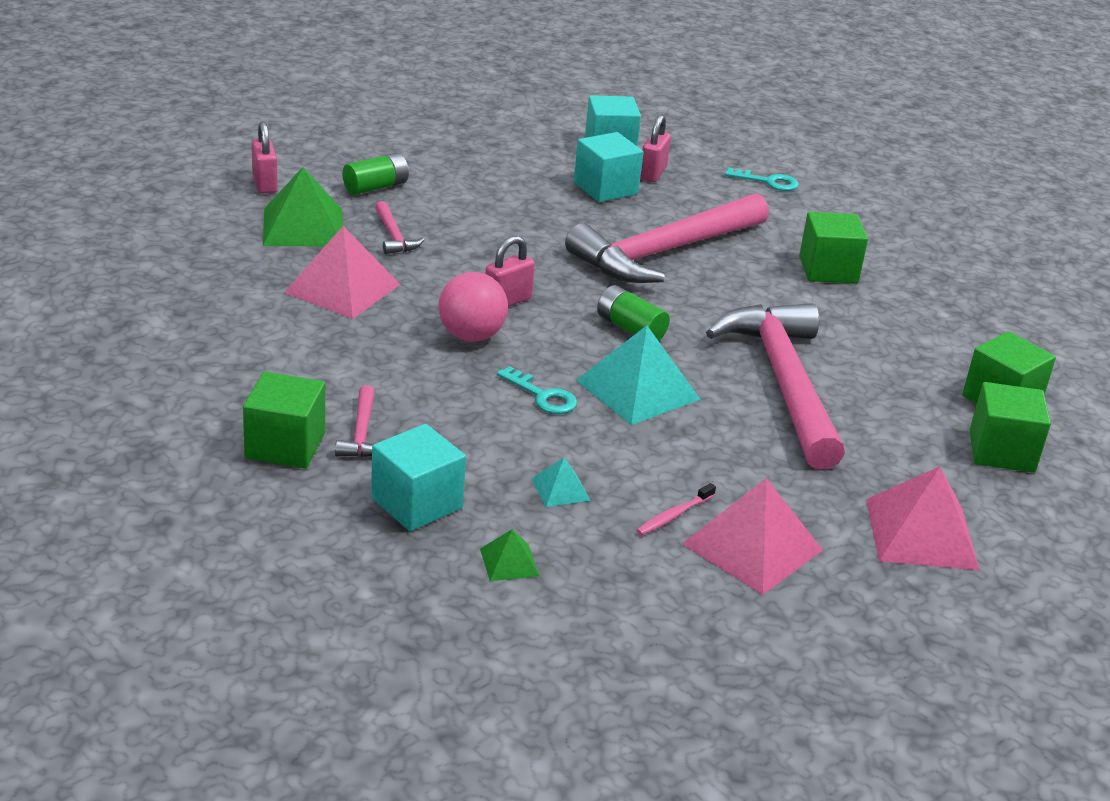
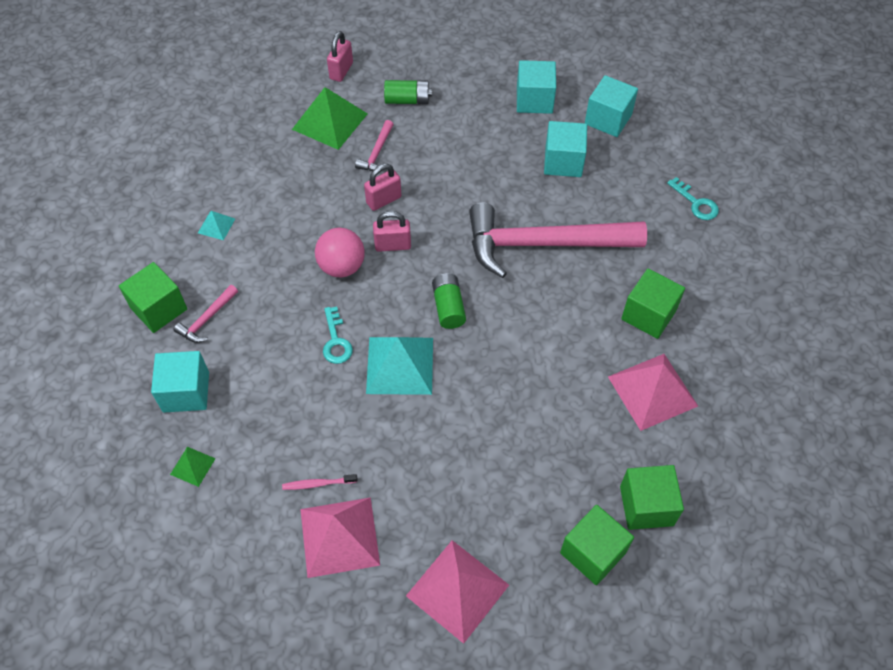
camera: 40 degrees right, 25 degrees up
pink pyramid [284,226,401,319] -> pink pyramid moved to [608,354,698,431]
turquoise pyramid [531,458,591,507] -> turquoise pyramid moved to [198,211,235,240]
pink padlock [640,115,671,182] -> pink padlock moved to [364,164,401,211]
pink hammer [706,303,845,469] -> none
none -> turquoise cube [517,60,556,114]

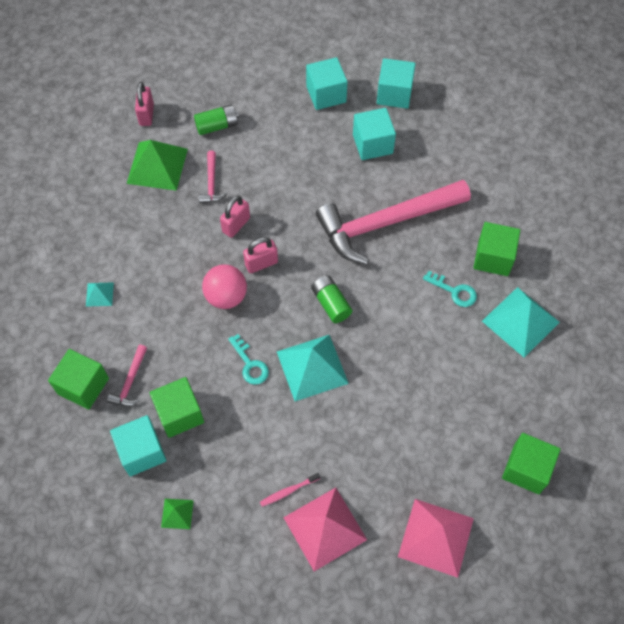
camera: 20 degrees left, 5 degrees up
pink pyramid [608,354,698,431] -> turquoise pyramid [482,287,560,358]
green cube [620,465,684,530] -> green cube moved to [150,377,204,438]
turquoise key [667,177,719,220] -> turquoise key moved to [423,271,477,307]

